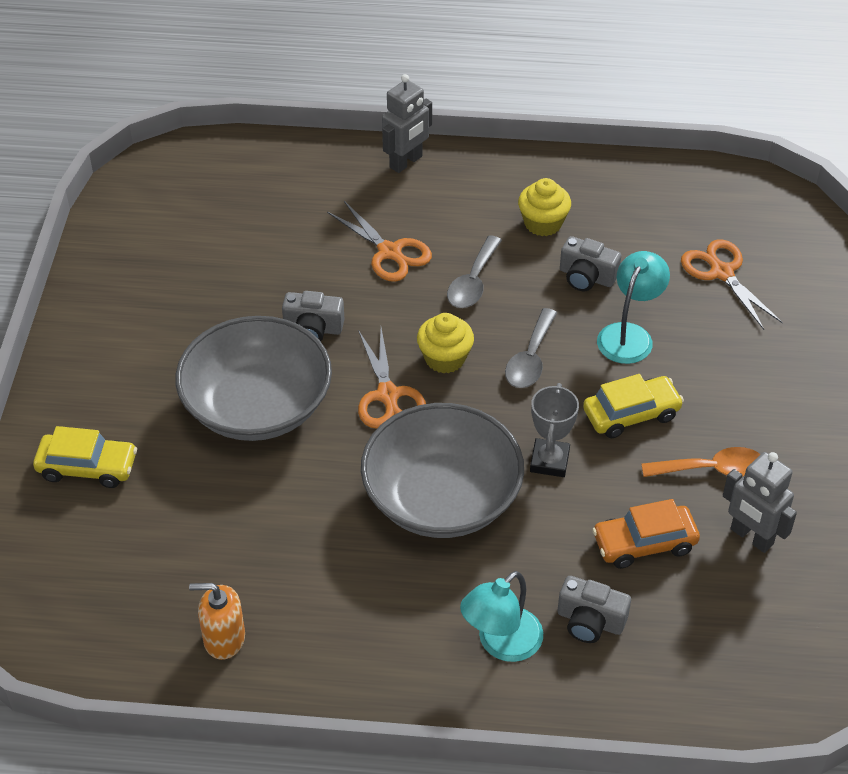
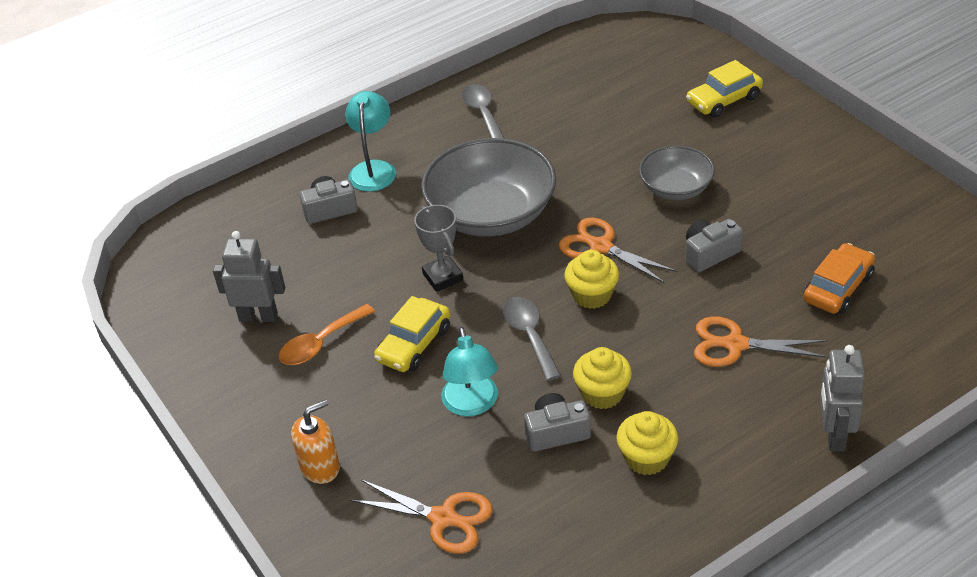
camera: 145 degrees right, 5 degrees down
grey bowl [175,316,332,441] -> grey bowl [639,146,715,200], size x0.56
orange soap dispenser [189,583,245,660] -> orange soap dispenser moved to [291,399,340,484]
grey spoon [447,235,502,308] -> grey spoon moved to [462,84,505,139]
orange car [592,499,700,569] -> orange car moved to [803,243,875,314]
none -> yellow cupcake [573,347,632,409]

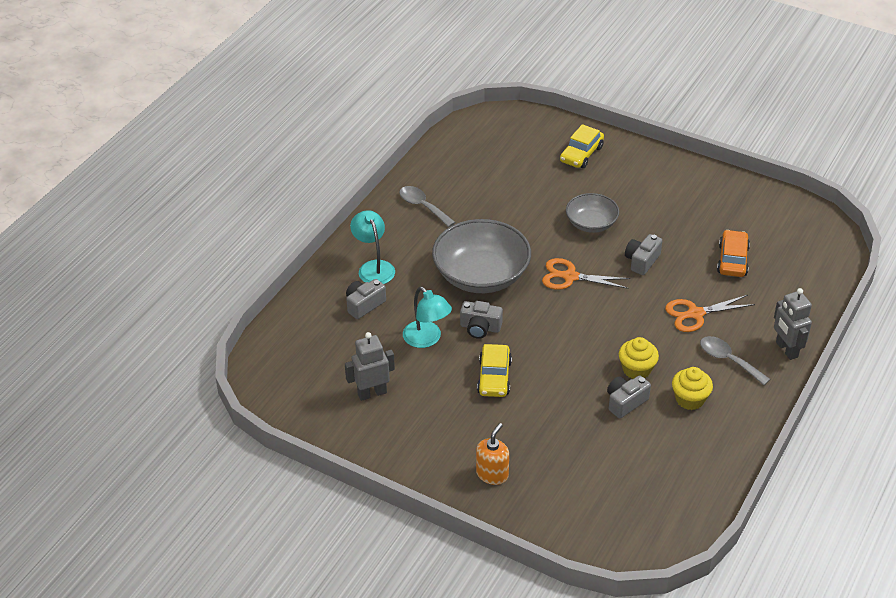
camera: 30 degrees left, 0 degrees up
orange spoon [279,304,375,365] -> none
orange scissors [350,480,493,554] -> none
grey trophy [414,205,463,292] -> grey camera [460,301,503,339]
turquoise lamp [441,327,498,416] -> turquoise lamp moved to [403,287,452,348]
grey spoon [503,297,561,381] -> grey spoon moved to [700,336,770,385]
yellow cupcake [564,250,619,309] -> none

